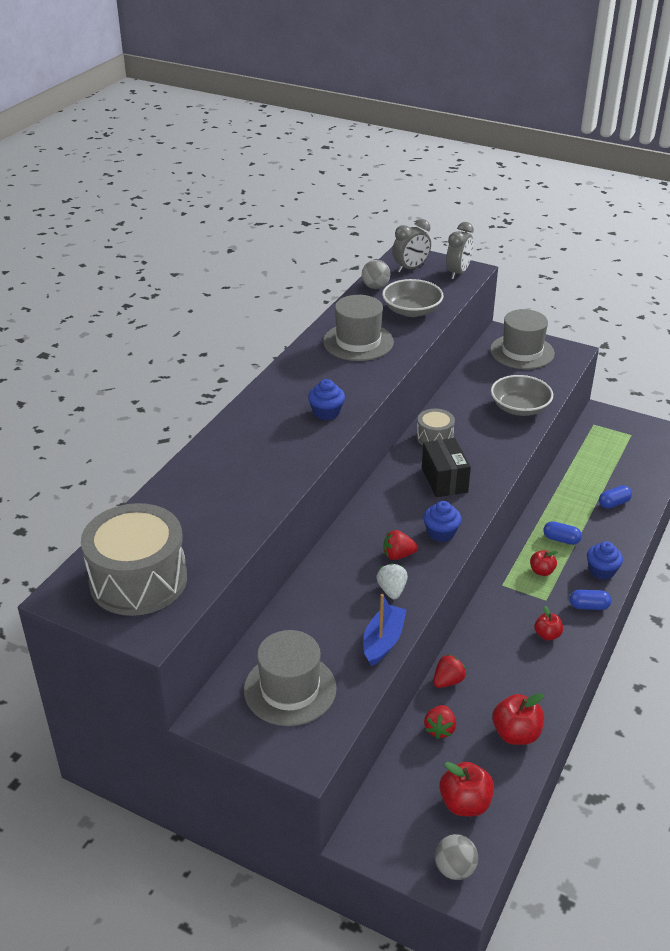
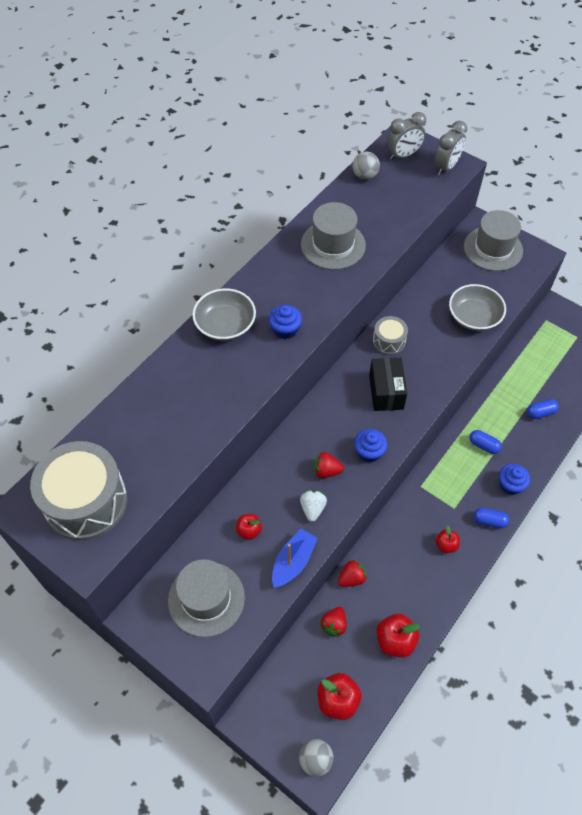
camera: 10 degrees right, 20 degrees up
grey bowl [382,279,444,317] -> grey bowl moved to [192,288,256,341]
red apple [530,550,558,576] -> red apple moved to [236,514,262,540]

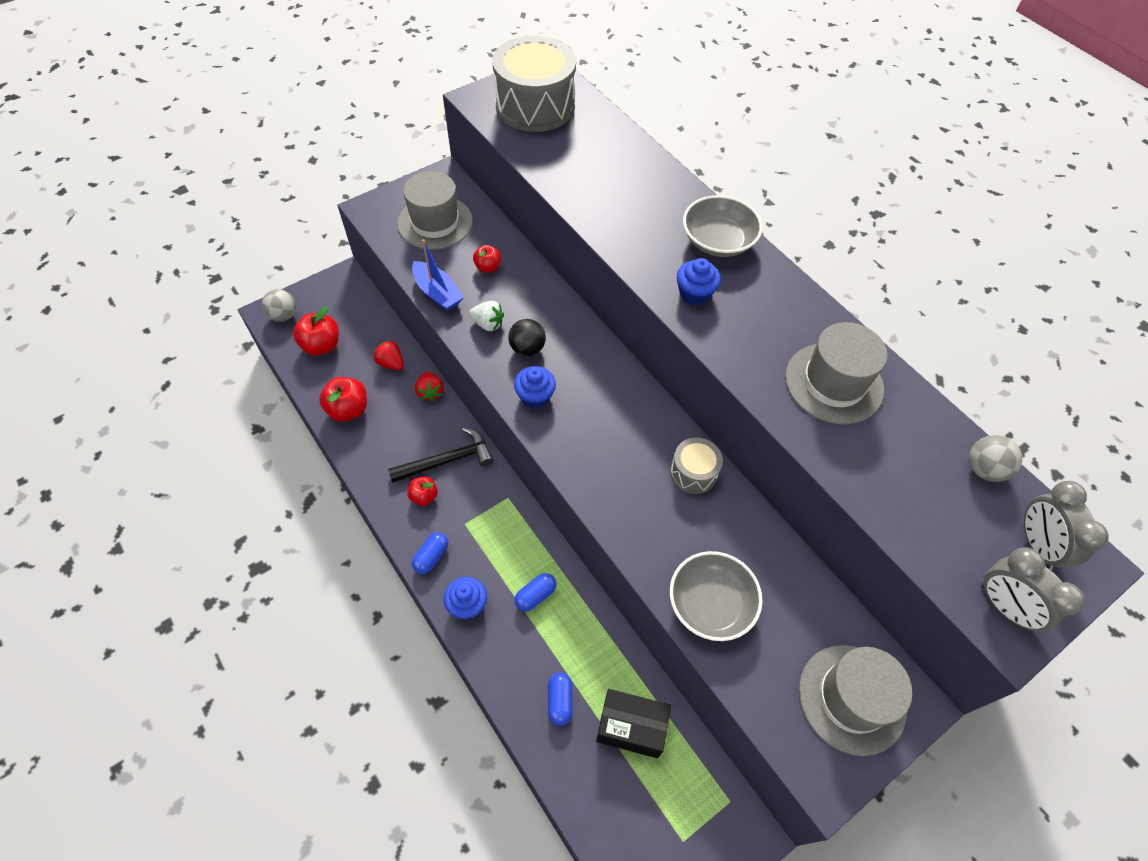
camera: 105 degrees right, 0 degrees up
red strawberry [314,452,344,478] -> black ball [509,319,546,356]
black box [369,358,407,411] -> black box moved to [596,689,671,758]
none -> black hammer [388,428,493,483]

